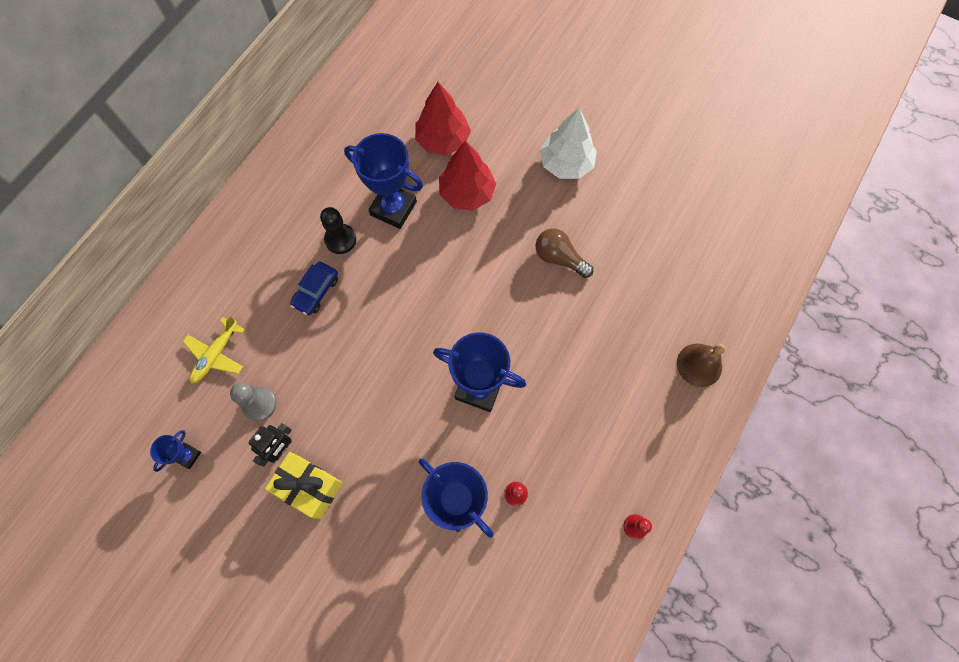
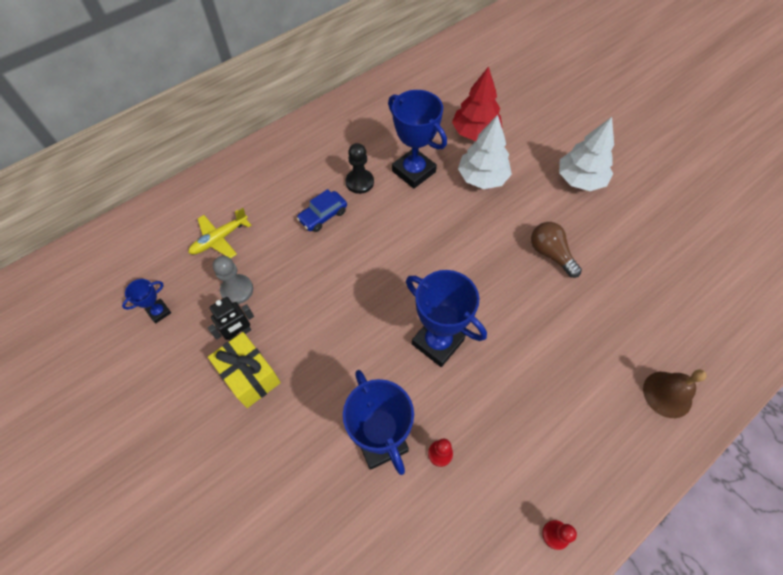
camera: 20 degrees right, 10 degrees down
red tree [439,140,496,211] -> white tree [458,115,512,189]

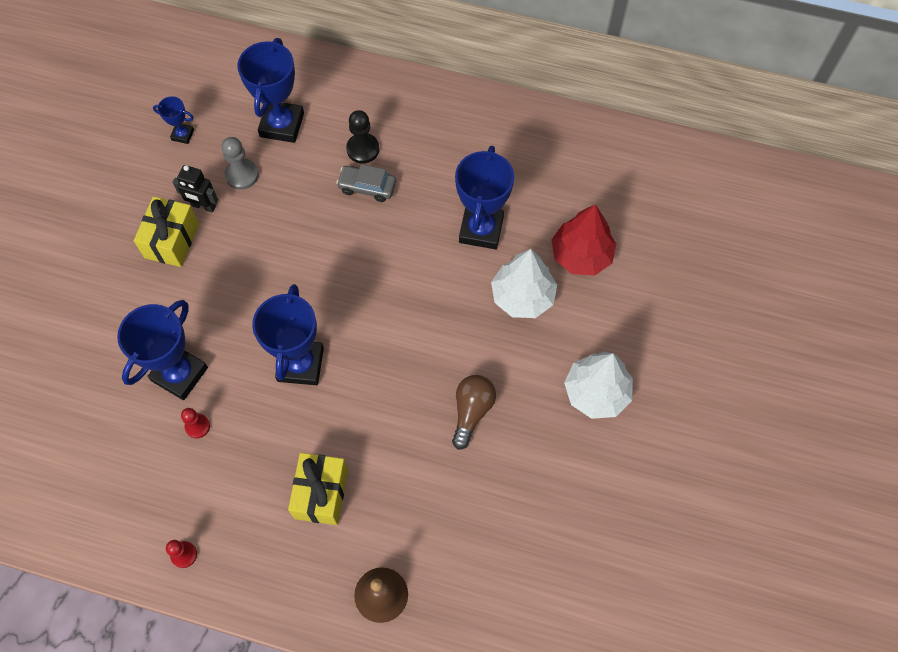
camera: 55 degrees right, 5 degrees up
yellow plane [189,208,251,259] -> blue trophy [237,38,304,143]
blue car [297,189,347,232] -> grey car [336,164,396,202]
black pawn [346,143,374,194] -> black pawn moved to [346,110,379,164]
none -> yellow gift [288,453,348,525]

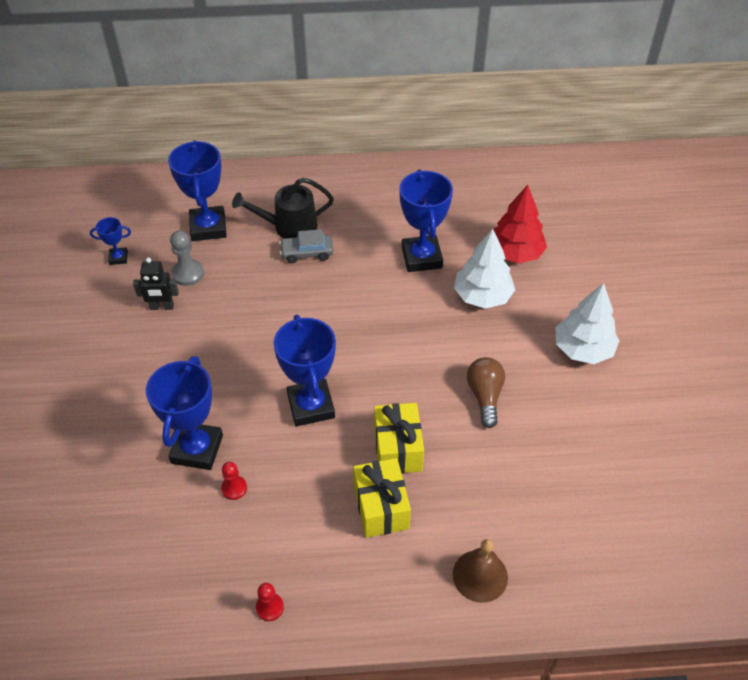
camera: 20 degrees left, 15 degrees down
yellow gift [134,196,199,267] -> yellow gift moved to [374,403,424,474]
black pawn [346,110,379,164] -> black watering can [232,178,334,238]

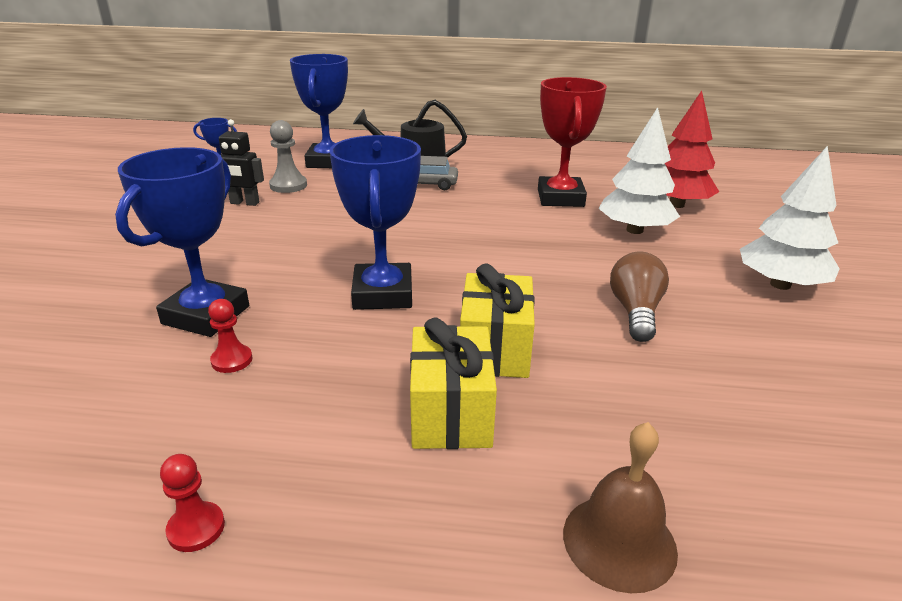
camera: 10 degrees right, 20 degrees down
blue trophy [399,169,453,272] -> red trophy [538,77,607,207]

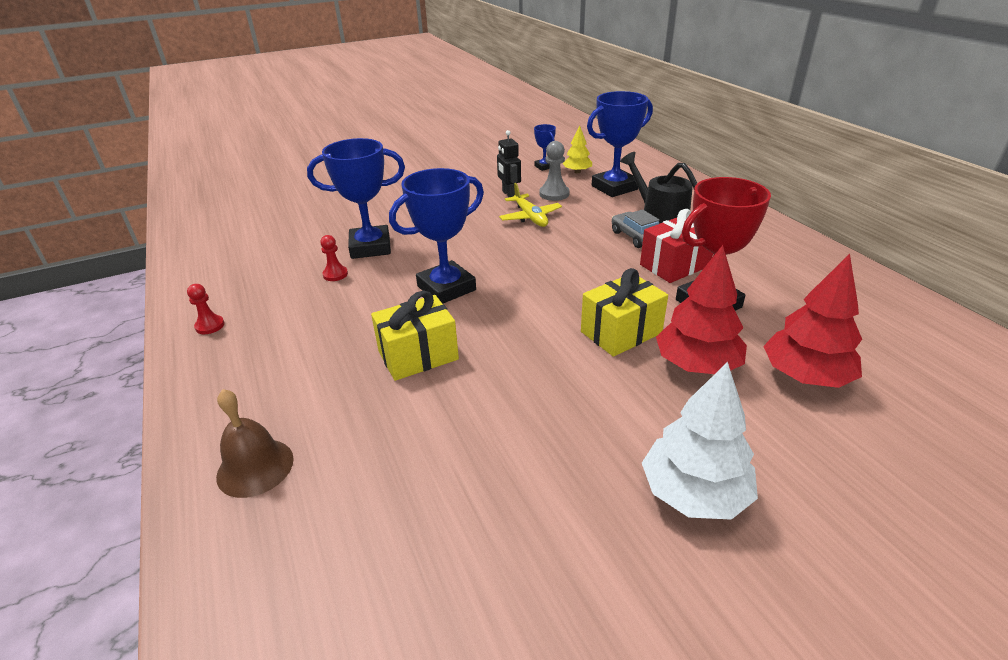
camera: 60 degrees right, 5 degrees up
yellow gift [410,318,497,449] -> yellow gift moved to [581,268,668,357]
white tree [598,107,680,234] -> red tree [656,245,747,374]
brown light bulb [610,252,669,342] -> none
none -> yellow plane [499,183,562,227]
none -> yellow tree [563,125,592,173]
none -> red gift [640,209,713,283]

